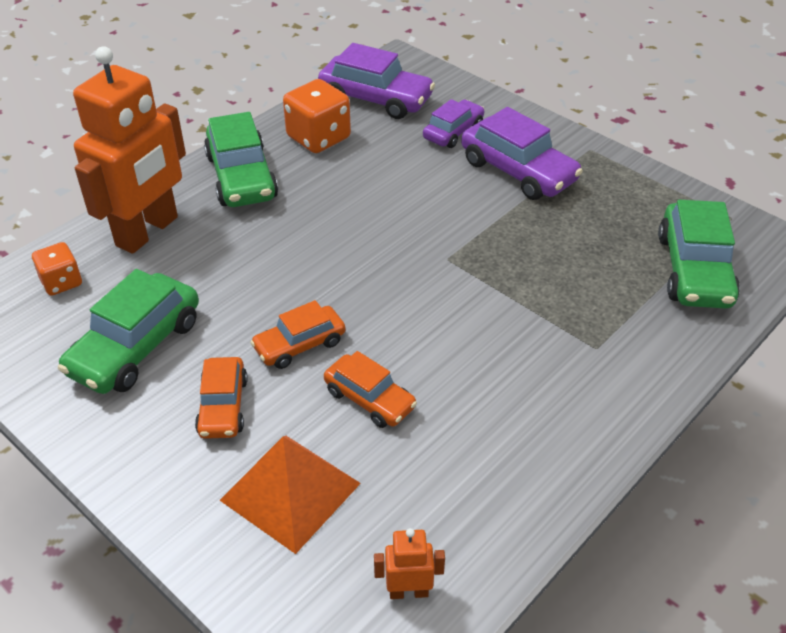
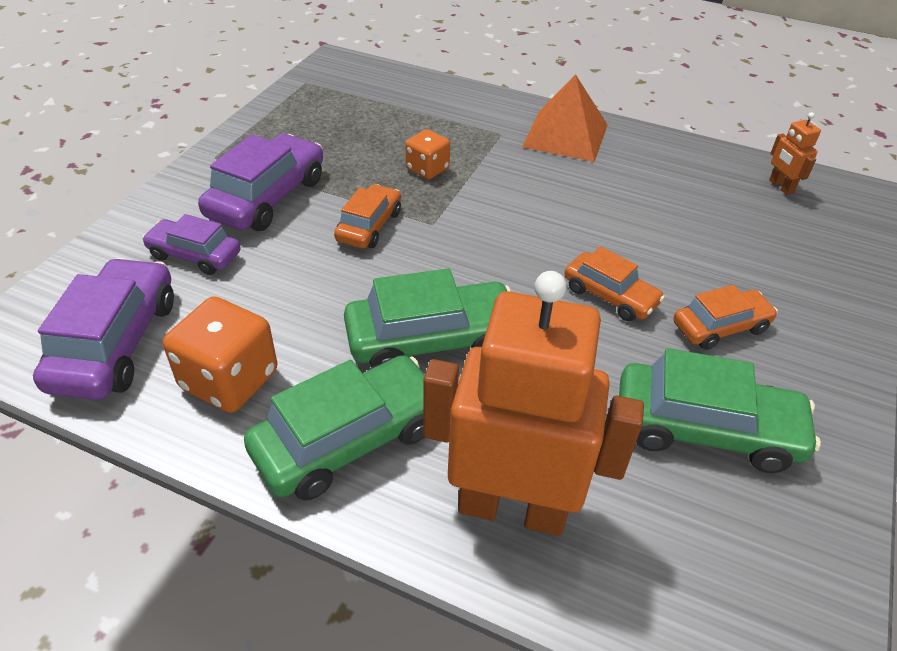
camera: 110 degrees left, 0 degrees up
orange dice [32,242,82,296] -> orange dice moved to [405,129,450,179]
orange pyramid [220,436,361,554] -> orange pyramid moved to [522,74,608,162]
orange car [324,351,417,428] -> orange car moved to [334,184,401,248]
green car [658,200,740,309] -> green car moved to [344,269,511,367]

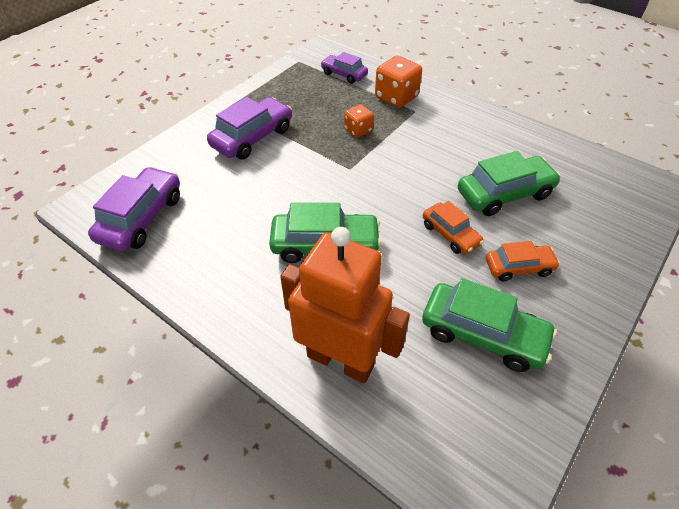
camera: 15 degrees right, 5 degrees up
purple car [142,214,241,275] -> purple car moved to [321,52,368,84]
orange dice [163,296,277,413] -> orange dice moved to [375,56,422,108]
green car [244,355,425,501] -> green car moved to [458,151,561,216]
orange car [334,184,401,248] -> none
orange pyramid [522,74,608,162] -> none
orange robot [769,112,821,195] -> none

